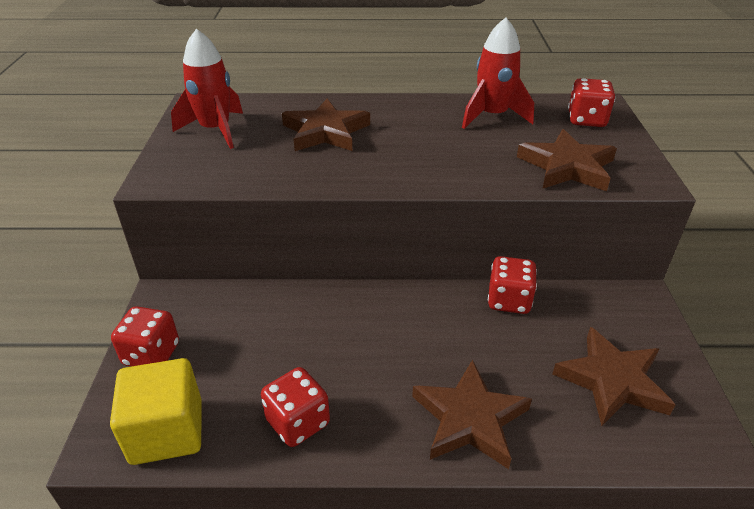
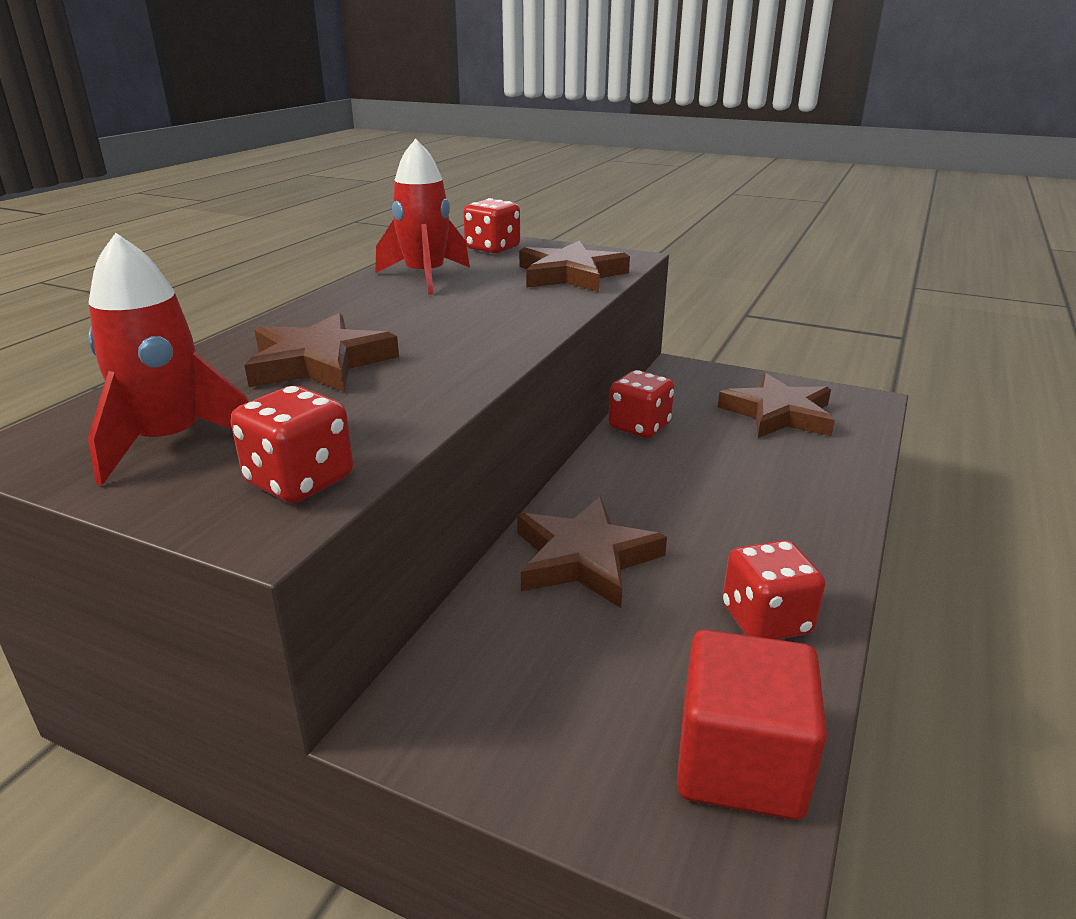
camera: 65 degrees left, 10 degrees down
yellow cube [110,358,201,465] -> red cube [677,629,827,820]
red dice [111,306,179,367] -> red dice moved to [231,386,353,503]
brown star [412,360,532,469] -> brown star moved to [517,497,667,608]

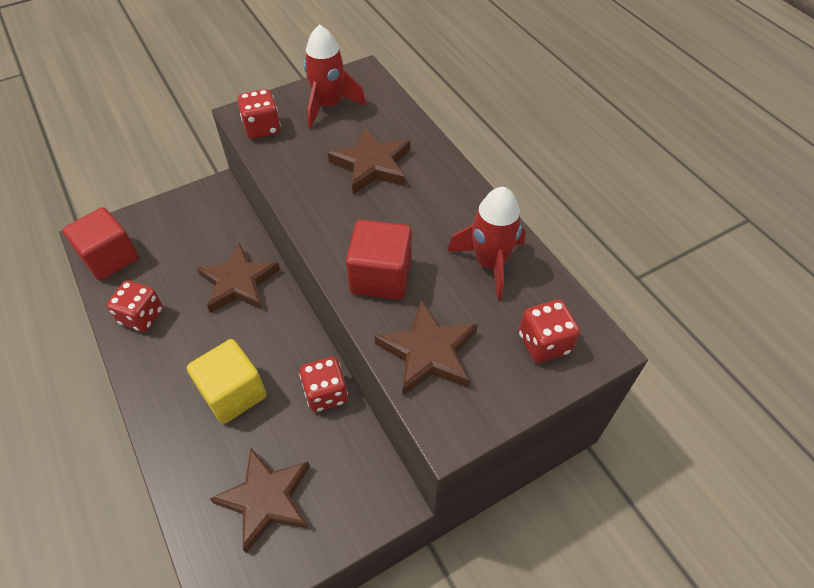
camera: 125 degrees right, 25 degrees up
none -> yellow cube [187,339,267,424]
none -> red cube [346,220,412,300]

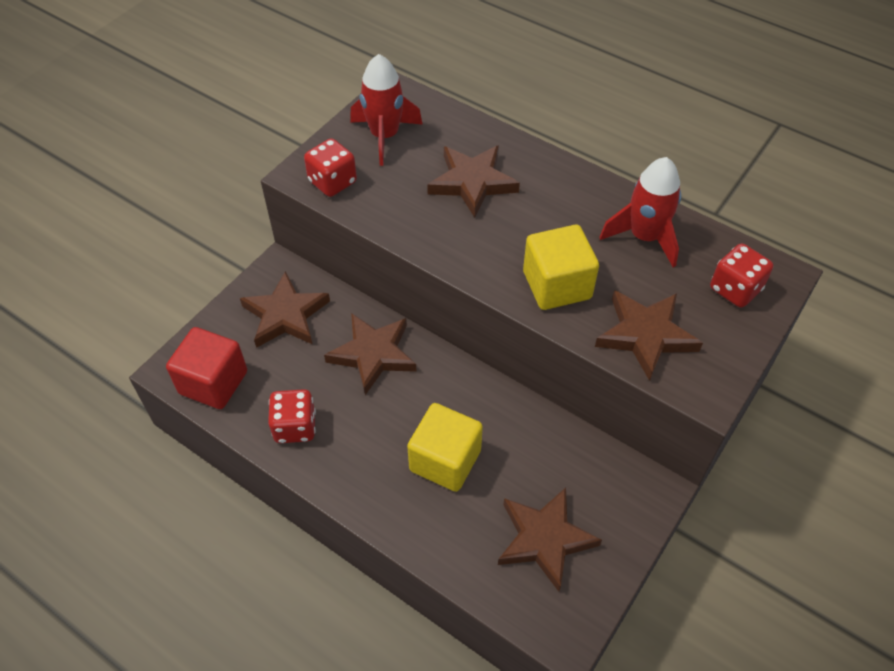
camera: 25 degrees left, 0 degrees up
red dice [299,357,348,412] -> none
red cube [346,220,412,300] -> yellow cube [523,225,599,310]
none -> brown star [240,271,330,348]

